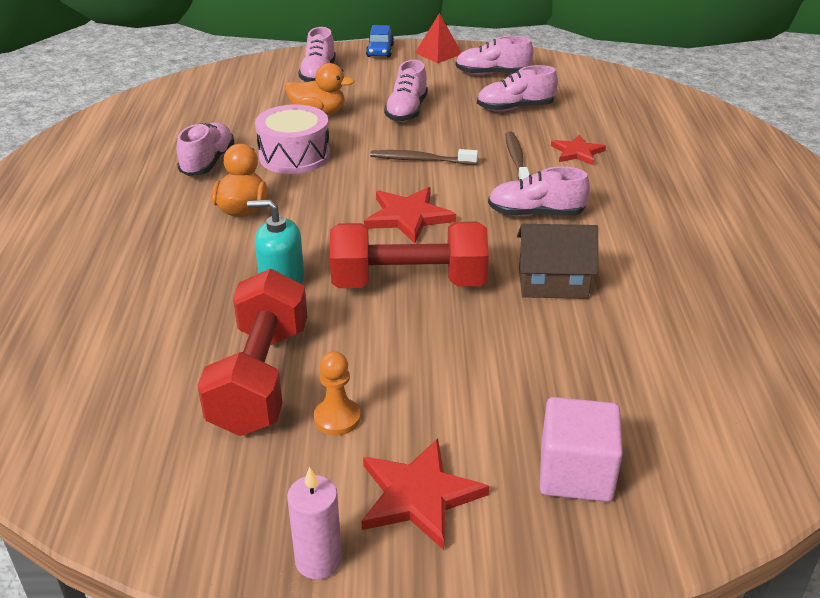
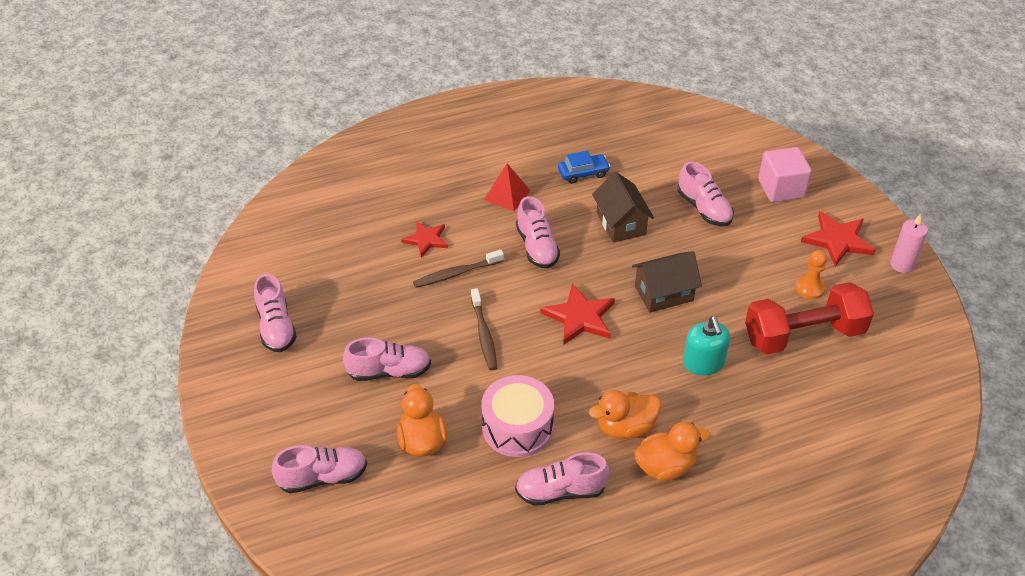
camera: 110 degrees left, 10 degrees up
red dumbbell [330,222,489,288] -> brown house [632,251,702,312]
blue car [366,25,394,58] -> blue car moved to [558,151,610,184]
red pyramid [415,13,462,63] -> red pyramid moved to [484,164,531,211]
pink shoe [477,65,558,111] -> pink shoe moved to [678,162,734,226]
none -> orange duck [634,422,711,481]

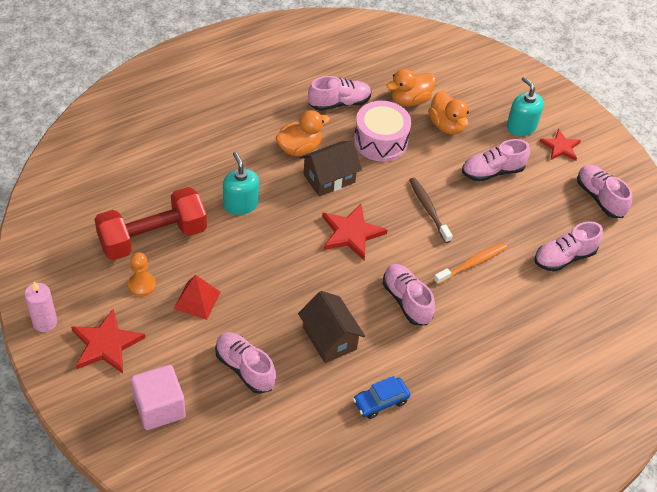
camera: 165 degrees right, 5 degrees up
pink shoe [271,445,367,494] -> pink shoe moved to [534,221,603,272]
red star [401,221,448,258] -> red star moved to [539,129,581,161]
brown toothbrush [413,250,504,288] -> orange toothbrush [434,243,507,285]
red pyramid [484,164,531,211] -> red pyramid moved to [174,275,221,320]
brown house [632,251,702,312] -> brown house moved to [300,140,362,197]
orange duck [634,422,711,481] -> orange duck moved to [386,69,436,106]
none -> turquoise soap dispenser [507,76,544,136]

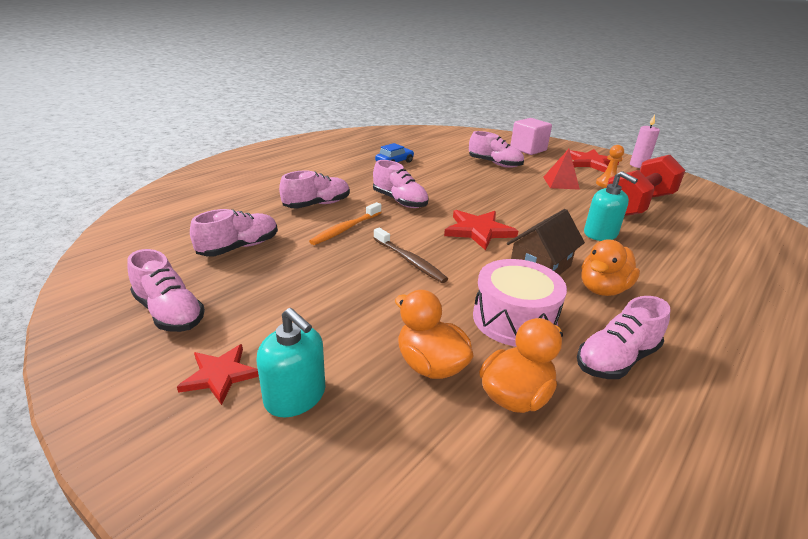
camera: 165 degrees right, 20 degrees down
brown house [298,291,365,363] -> none
pink shoe [462,139,530,181] -> pink shoe moved to [279,170,350,208]

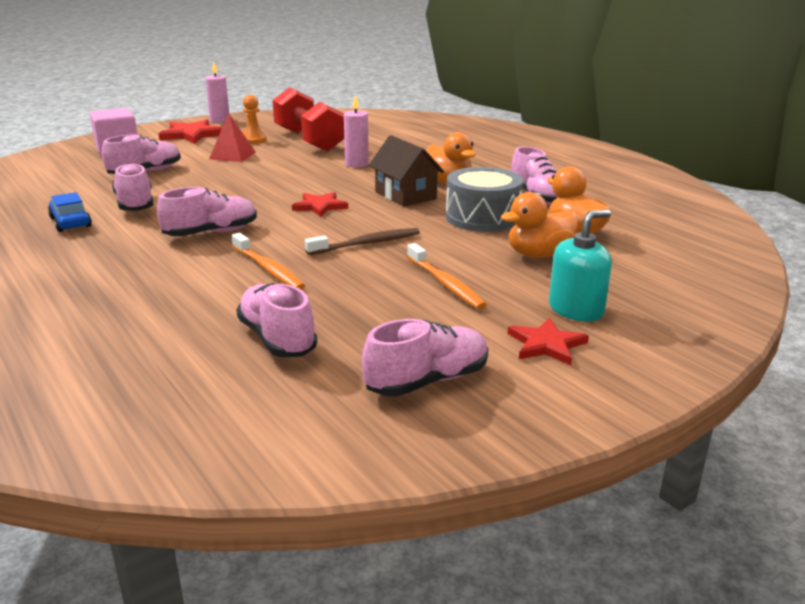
camera: 75 degrees left, 5 degrees down
pink shoe [279,170,350,208] -> pink shoe moved to [112,163,154,211]
red star [444,210,518,250] -> red star [292,192,348,217], size x0.67
pink drum [473,259,567,347] -> grey drum [446,167,523,232]
turquoise soap dispenser [584,171,638,241] -> pink candle [344,94,369,168]
none -> orange toothbrush [407,243,487,310]

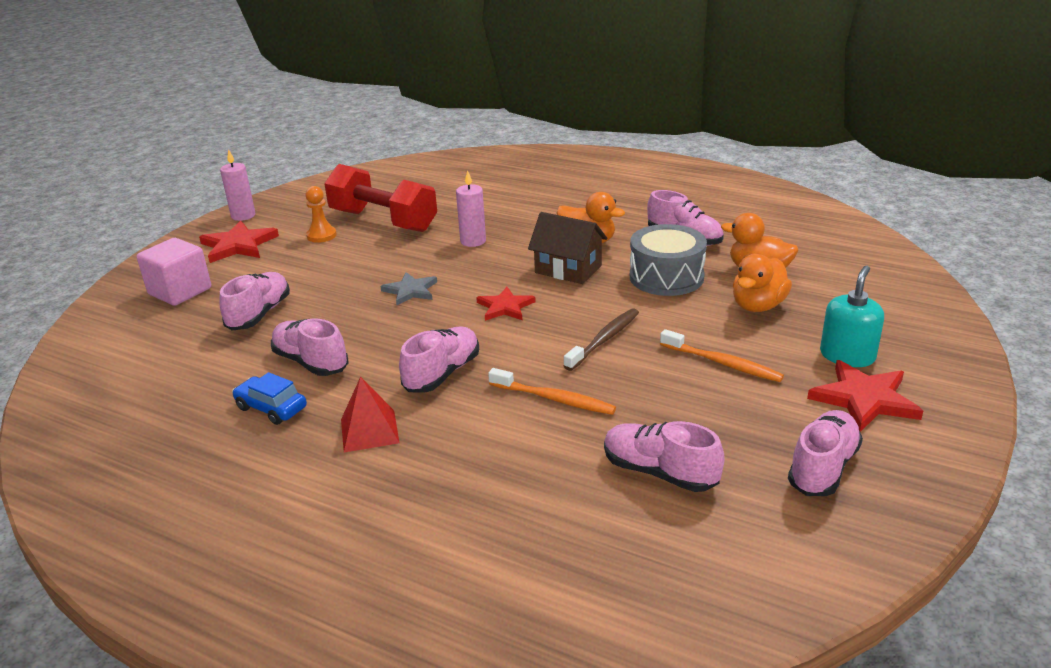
camera: 25 degrees left, 5 degrees up
red pyramid [209,113,256,162] -> red pyramid moved to [341,376,400,453]
red star [508,317,589,365] -> red star [807,360,923,432], size x1.50
none -> grey star [380,272,437,305]

